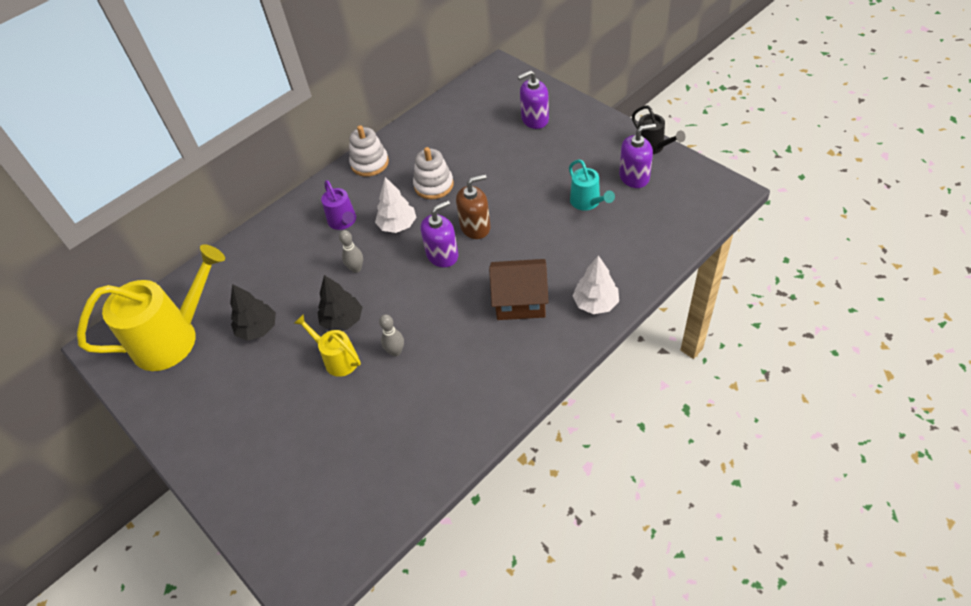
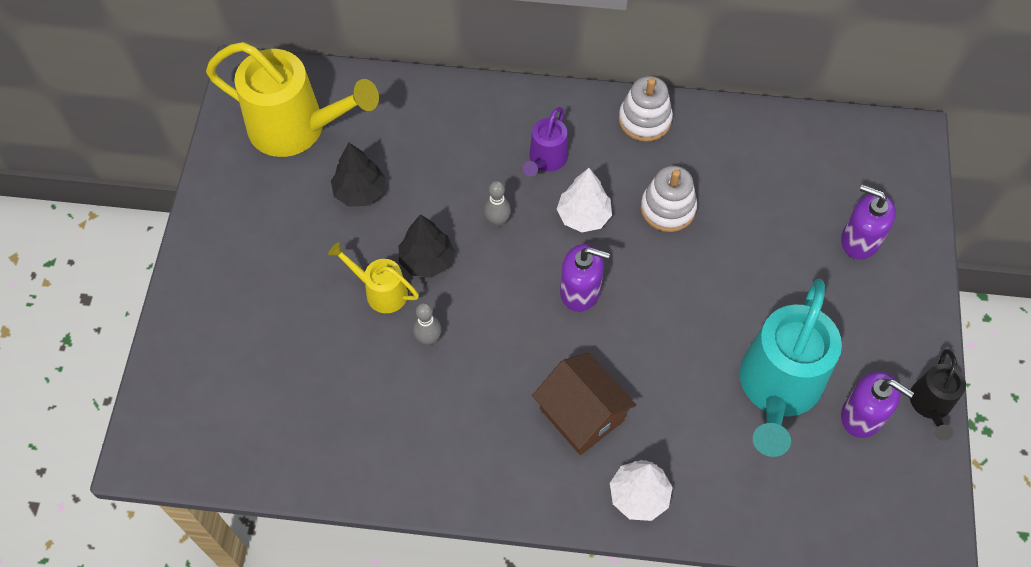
camera: 45 degrees right, 10 degrees up
yellow watering can [294,314,361,377] -> yellow watering can turned 60 degrees counterclockwise [328,242,419,313]
brown soap dispenser [456,174,491,239] -> none
turquoise watering can [569,159,615,211] -> turquoise watering can [740,279,842,457], size x1.99

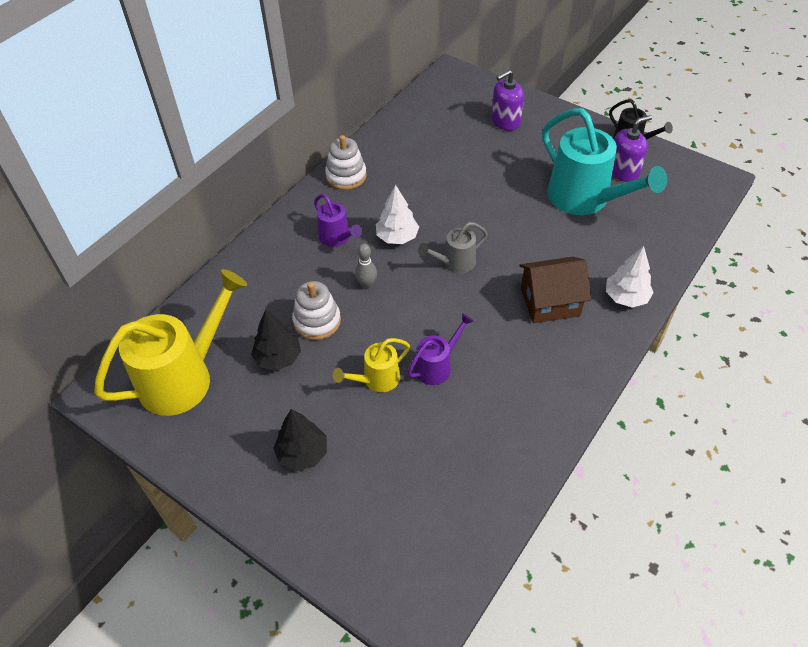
camera: 60 degrees left, 10 degrees down
black tree [399,214,455,278] -> black tree moved to [273,409,327,471]
grey bowling pin [413,303,441,346] -> purple watering can [407,313,474,385]
purple soap dispenser [560,244,610,312] -> grey watering can [418,222,488,273]
white stacking toy [641,166,697,232] -> white stacking toy moved to [292,281,341,340]

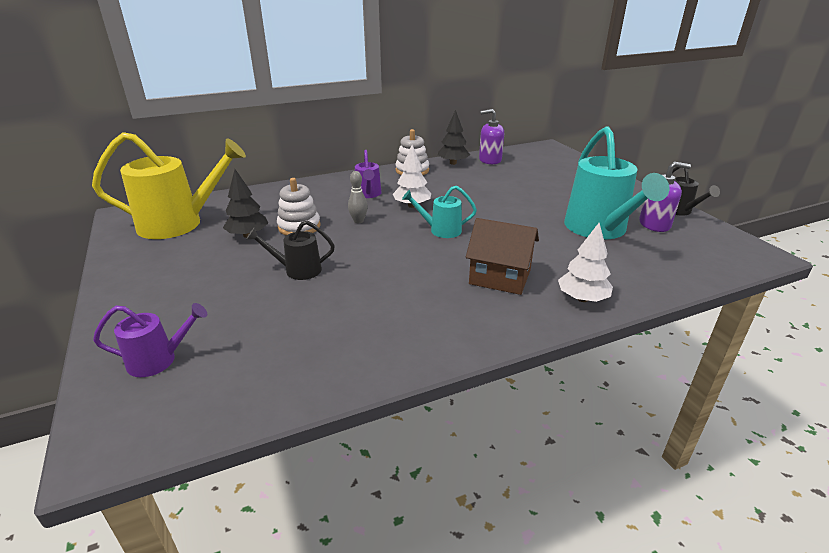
camera: 30 degrees right, 20 degrees down
black tree [273,409,327,471] -> black tree moved to [438,110,470,165]
yellow watering can [333,338,410,392] -> black watering can [247,221,335,280]
purple watering can [407,313,474,385] -> purple watering can moved to [93,303,207,377]
grey watering can [418,222,488,273] -> turquoise watering can [402,186,477,238]
purple soap dispenser [491,70,524,131] -> purple soap dispenser moved to [479,109,504,164]

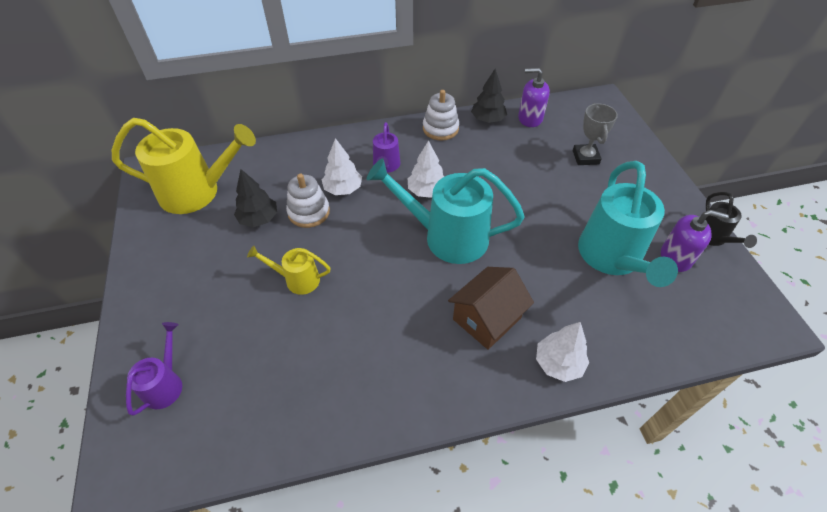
camera: 10 degrees right, 20 degrees up
purple watering can [93,303,207,377] -> purple watering can turned 75 degrees counterclockwise [126,322,182,416]
black watering can [247,221,335,280] -> yellow watering can [247,246,330,295]
grey bowling pin [348,171,368,223] -> none
turquoise watering can [402,186,477,238] -> turquoise watering can [367,158,525,264], size x1.99
brown house [466,218,539,295] -> brown house turned 75 degrees counterclockwise [448,267,534,350]
none -> white tree [322,138,362,195]
none -> grey trophy [573,103,618,165]

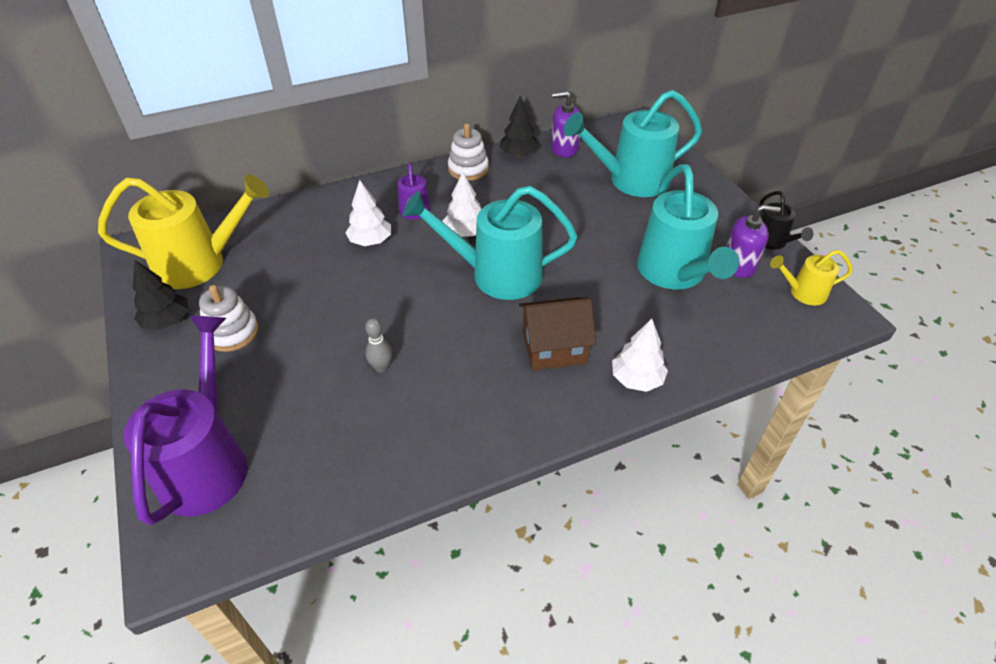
camera: 10 degrees left, 5 degrees down
purple watering can [126,322,182,416] -> purple watering can [123,316,248,525], size x1.99
black tree [234,169,277,227] -> black tree moved to [133,260,189,330]
yellow watering can [247,246,330,295] -> yellow watering can moved to [770,250,853,305]
white stacking toy [286,174,330,228] -> white stacking toy moved to [199,285,259,352]
brown house [448,267,534,350] -> brown house turned 45 degrees clockwise [519,297,596,370]
grey trophy [573,103,618,165] -> turquoise watering can [564,90,702,197]
none -> grey bowling pin [365,318,392,373]

